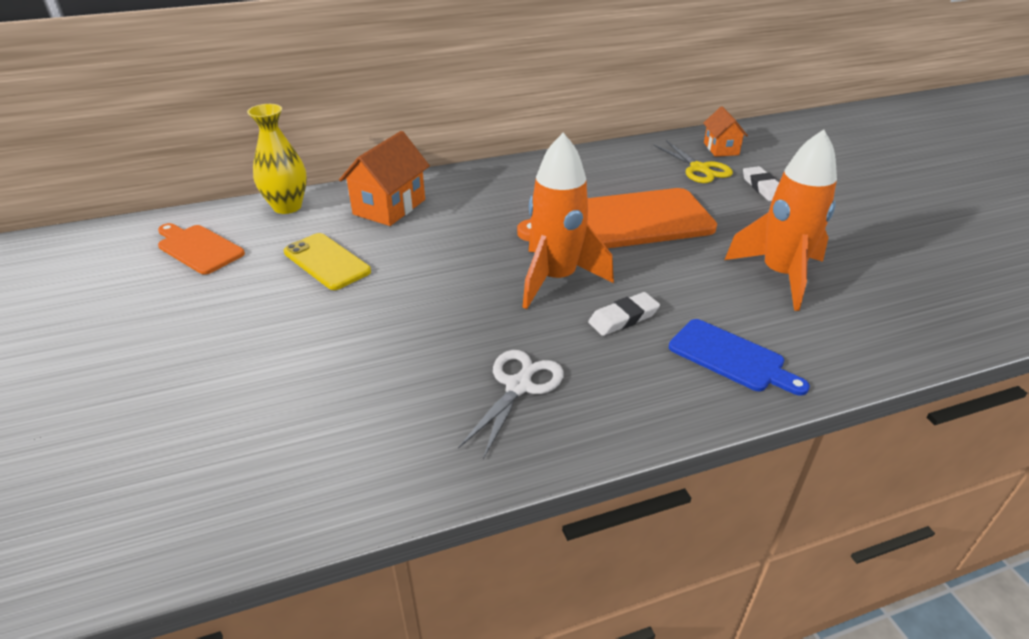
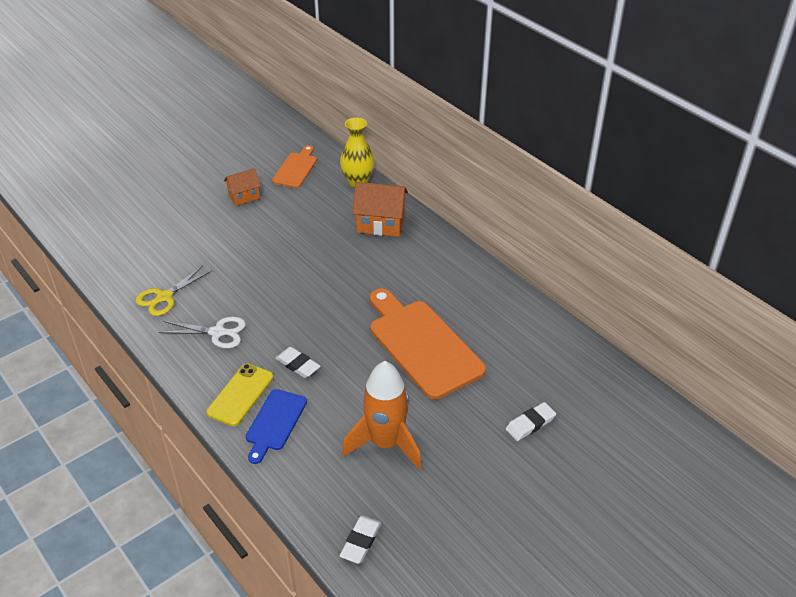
camera: 70 degrees right, 5 degrees up
yellow phone [284,233,371,290] -> yellow phone moved to [206,363,274,426]
orange rocket [522,133,614,309] -> none
yellow scissors [653,140,733,183] -> yellow scissors moved to [136,265,212,316]
orange house [703,106,748,157] -> orange house moved to [224,168,261,206]
none -> white eraser [340,516,381,564]

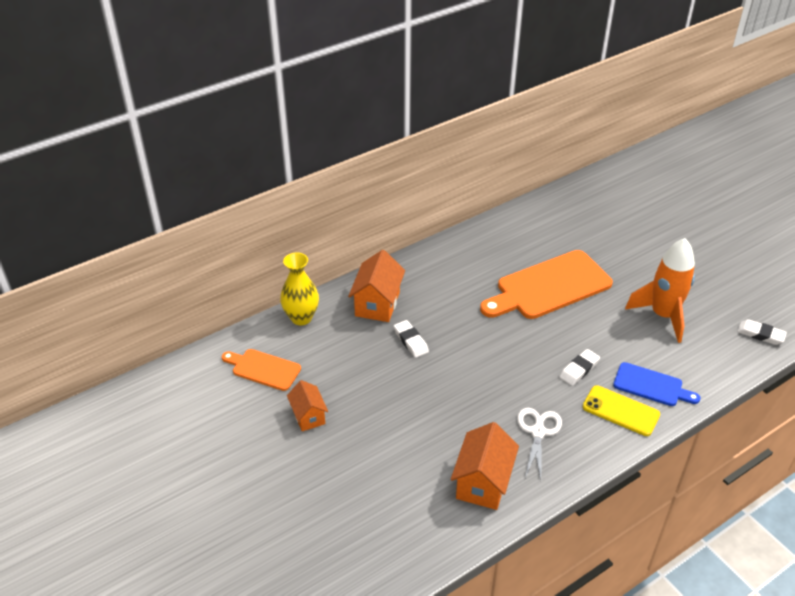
camera: 85 degrees left, 0 degrees up
yellow scissors [136,265,212,316] -> orange house [451,422,519,510]
white eraser [506,402,556,441] -> white eraser moved to [394,320,429,358]

